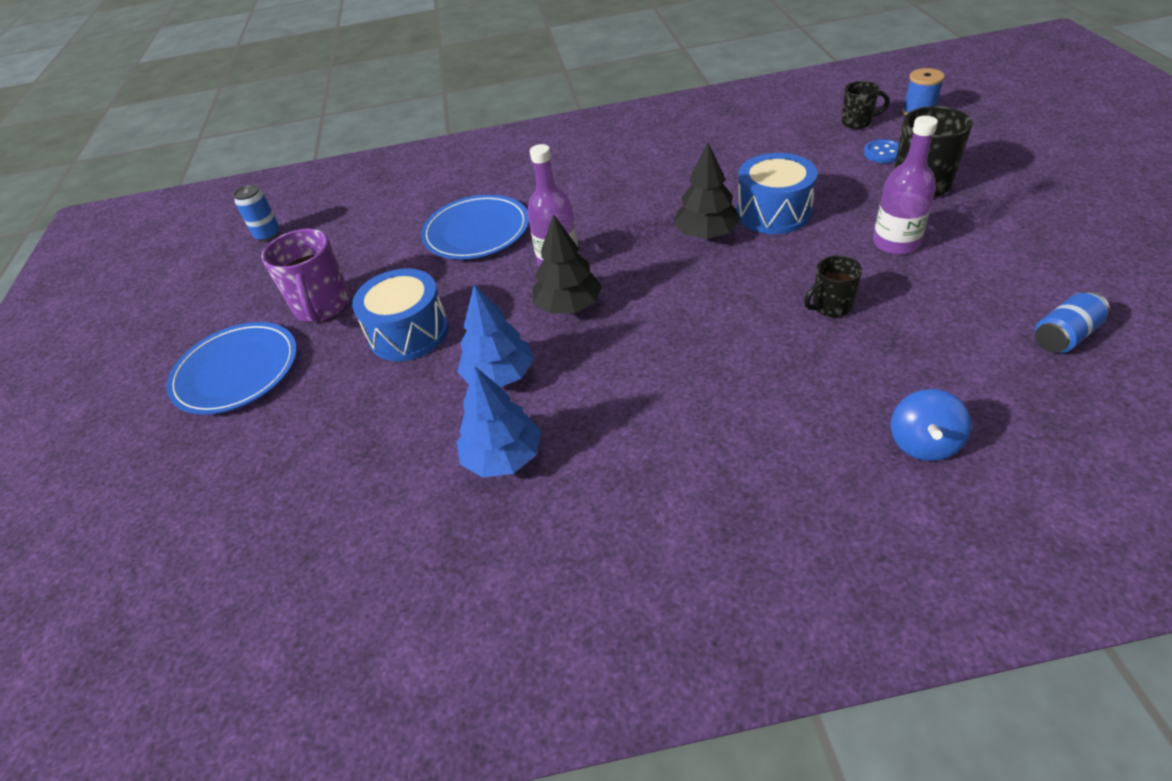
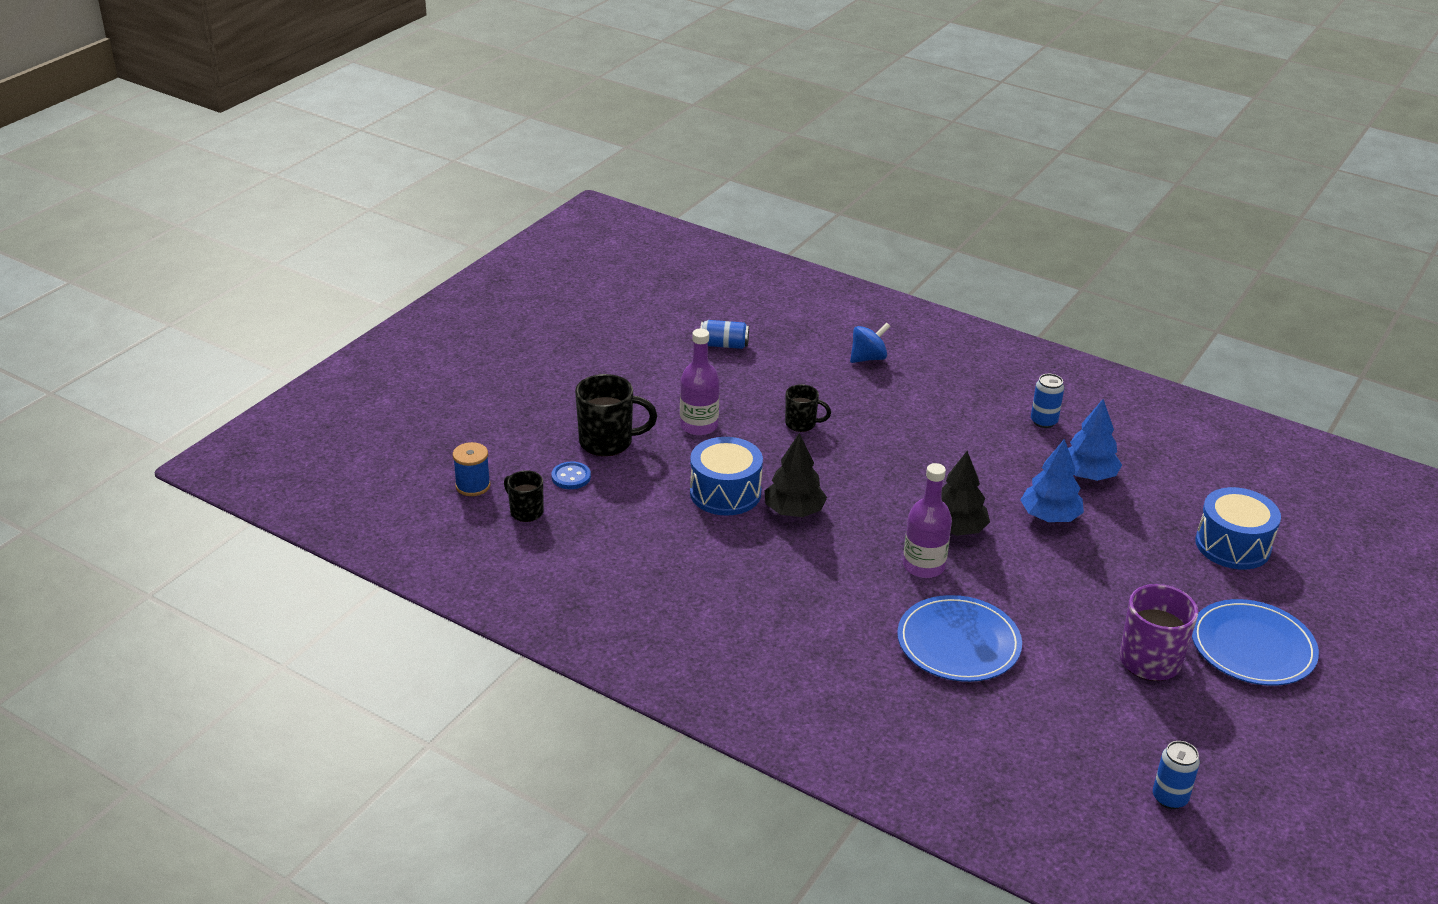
camera: 145 degrees left, 10 degrees down
blue drum [352,268,449,361] -> blue drum moved to [1195,487,1281,569]
none -> blue can [1031,374,1064,428]

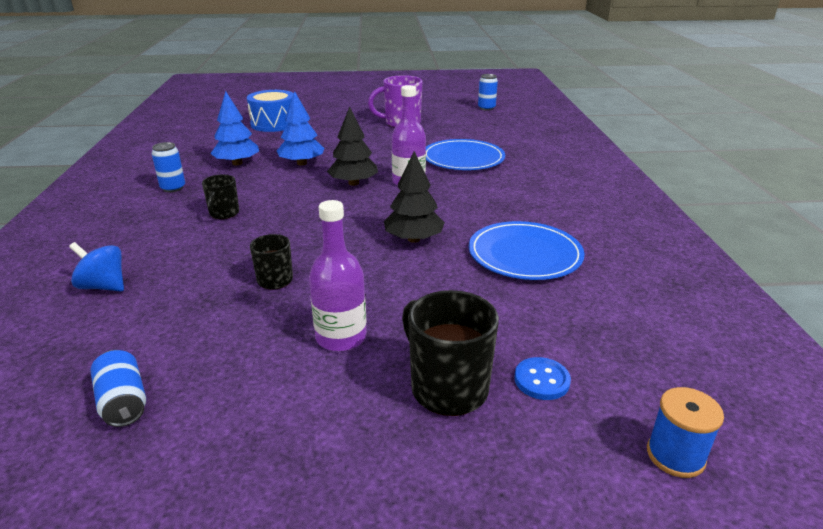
camera: 125 degrees left, 5 degrees down
black mug [504,470,543,522] -> black mug moved to [202,174,239,219]
blue drum [690,437,763,516] -> none
blue plate [1192,599,1319,686] -> blue plate moved to [469,221,585,280]

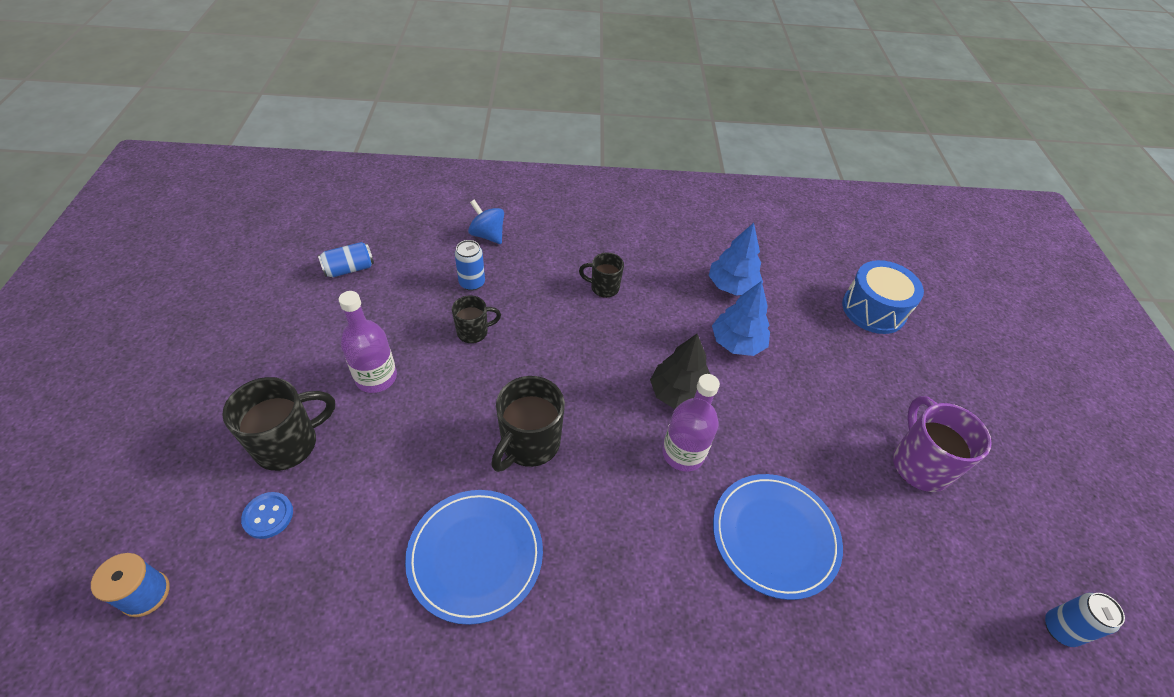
camera: 90 degrees right, 20 degrees up
blue spinning top [69,242,124,291] -> blue spinning top turned 75 degrees counterclockwise [468,200,504,244]
blue can [152,142,185,192] -> blue can moved to [455,240,485,291]
black tree [384,151,445,243] -> black mug [491,376,565,472]

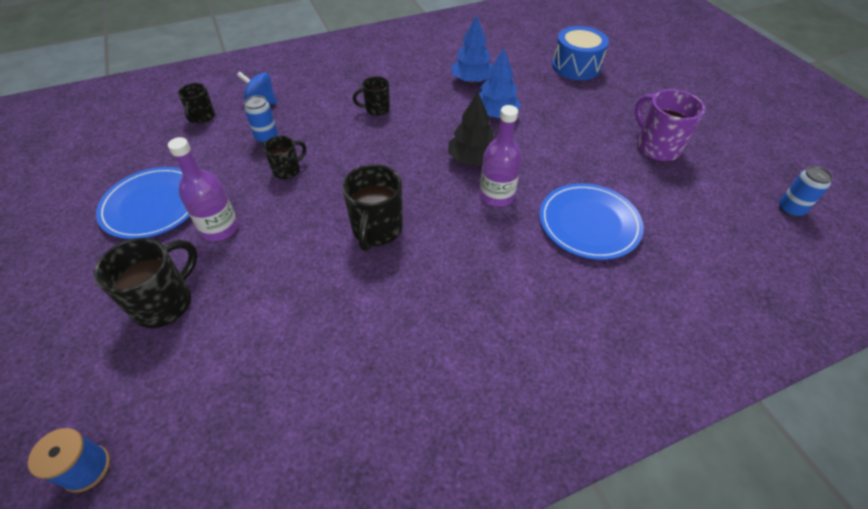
camera: 20 degrees left, 0 degrees up
blue button [241,492,293,539] -> none
blue can [318,242,374,277] -> none
blue plate [405,490,543,625] -> blue plate moved to [96,167,190,239]
none -> black mug [178,83,215,123]

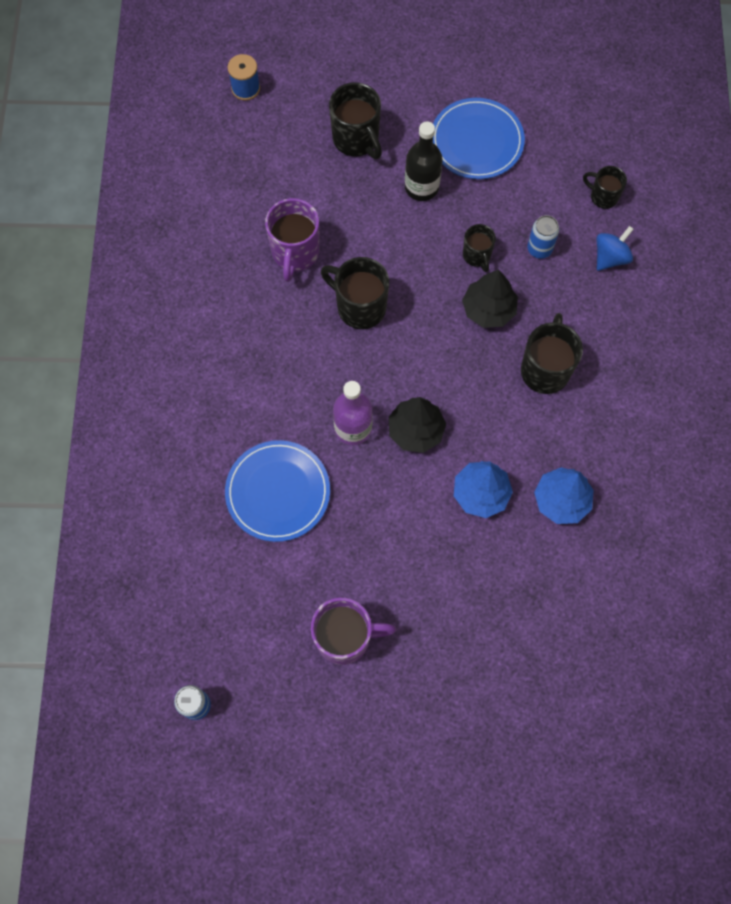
camera: 115 degrees right, 20 degrees up
purple bottle [168,137,238,241] -> black bottle [405,121,443,201]
black mug [353,76,390,116] -> black mug [521,313,583,394], size x1.69
blue drum [552,26,609,80] -> none
none -> purple mug [265,198,320,282]
none -> black tree [462,269,518,328]

